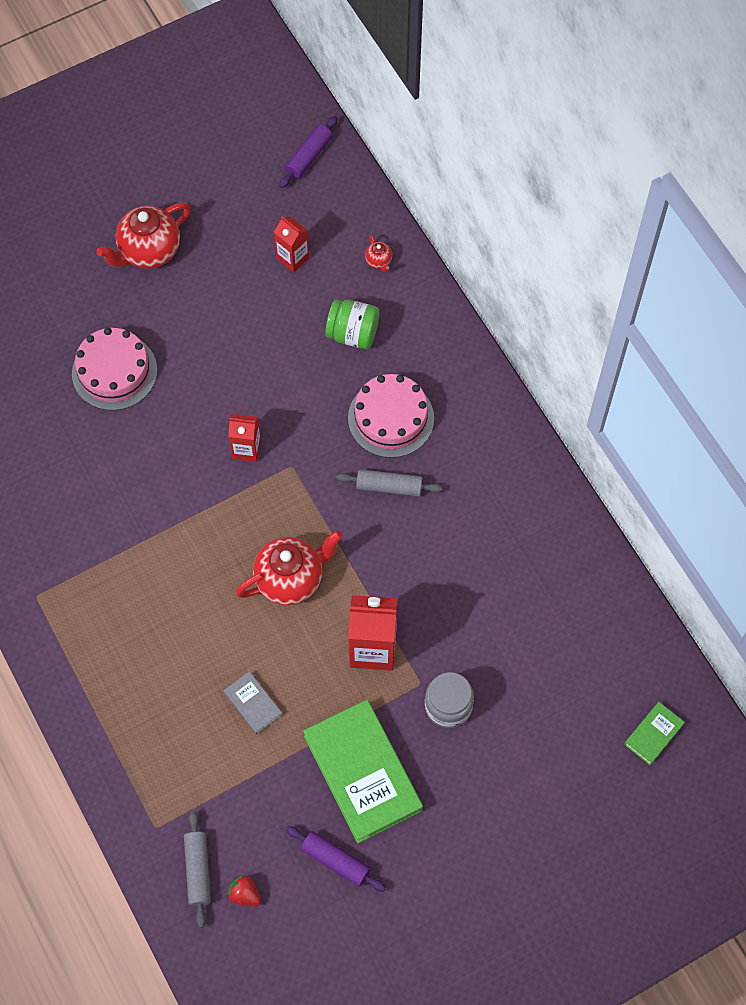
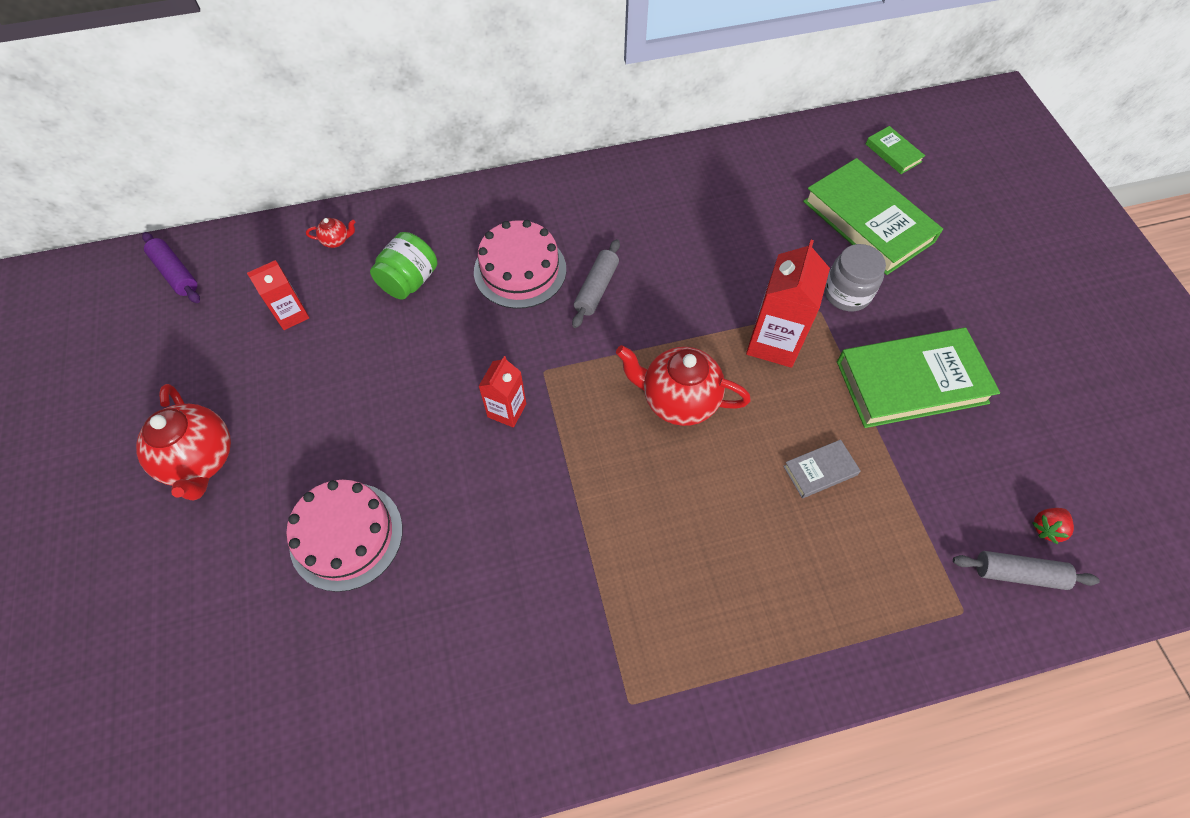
camera: 75 degrees left, 5 degrees down
red teapot [236,530,343,605] -> red teapot turned 60 degrees counterclockwise [616,345,751,426]
purple rolling pin [286,826,386,892] -> none
none -> green book [803,158,943,275]

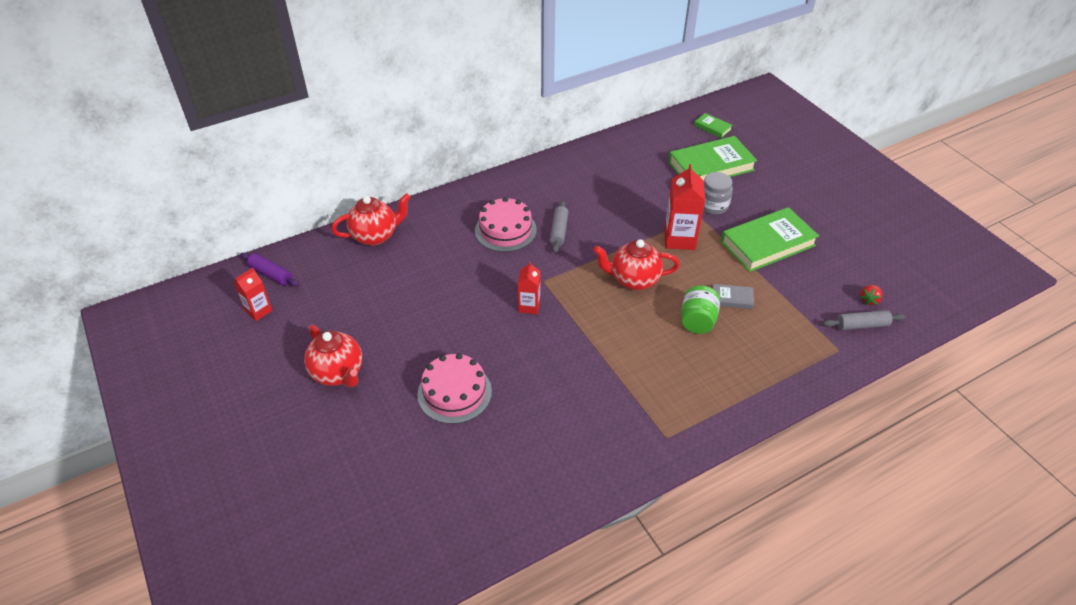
camera: 15 degrees left, 15 degrees down
red carton [247,260,309,330] -> red carton moved to [233,268,272,321]
red teapot [306,218,355,248] -> red teapot [331,193,411,246], size x2.32
green jar [370,232,437,300] -> green jar moved to [681,285,720,334]
grey book [783,440,861,498] -> grey book turned 45 degrees clockwise [712,284,754,309]
green book [803,158,943,275] -> green book turned 60 degrees counterclockwise [668,136,757,181]

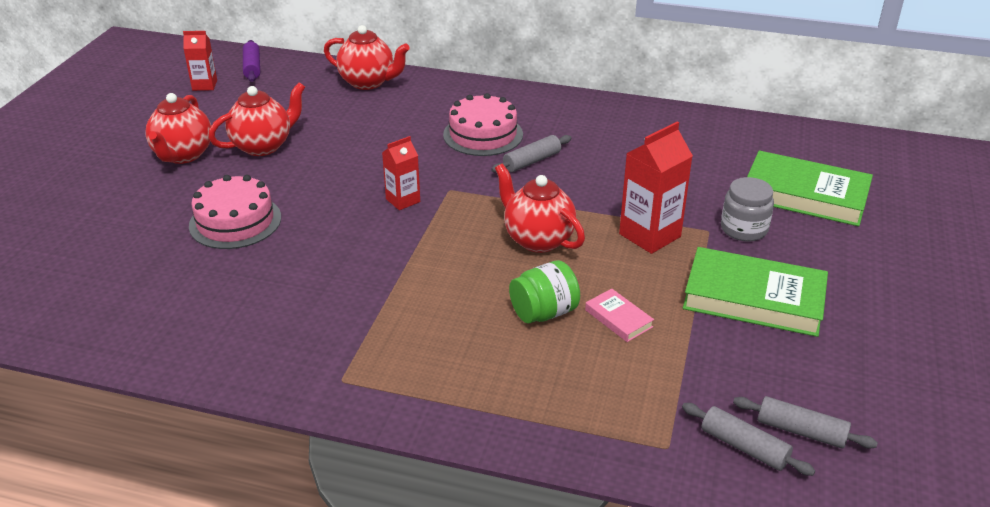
camera: 45 degrees right, 10 degrees down
green book [694,113,732,138] -> none
grey book [712,284,754,309] -> pink book [585,289,654,342]
red strawberry [860,285,883,305] -> grey rolling pin [733,396,878,449]
none -> red teapot [208,82,305,156]

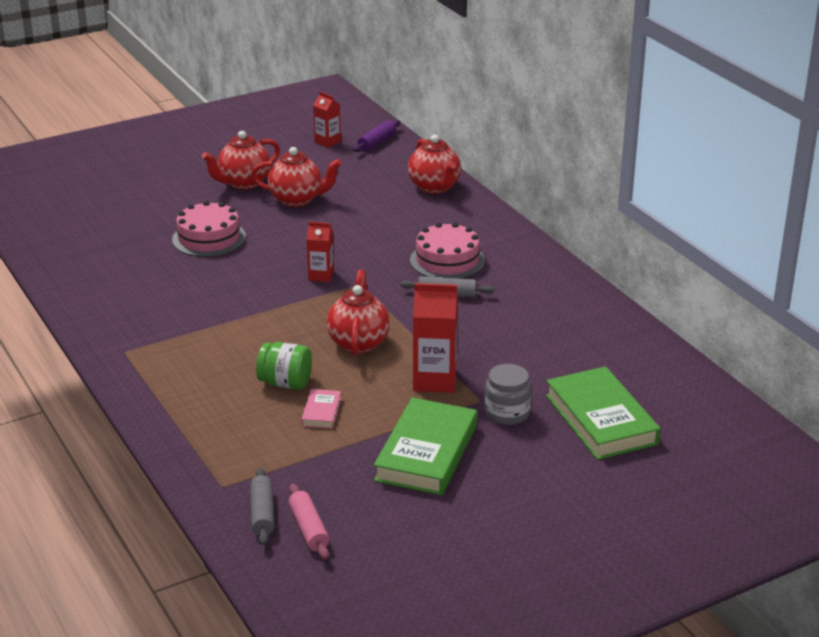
camera: 45 degrees right, 5 degrees down
green book [683,247,828,337] -> green book turned 45 degrees clockwise [374,397,477,495]
grey rolling pin [733,396,878,449] -> pink rolling pin [288,484,330,560]

